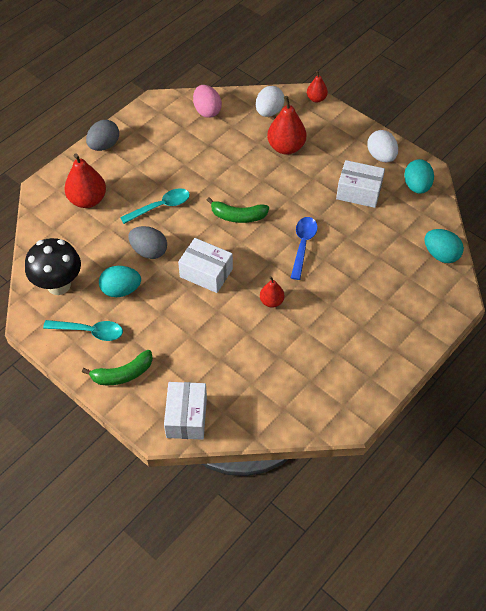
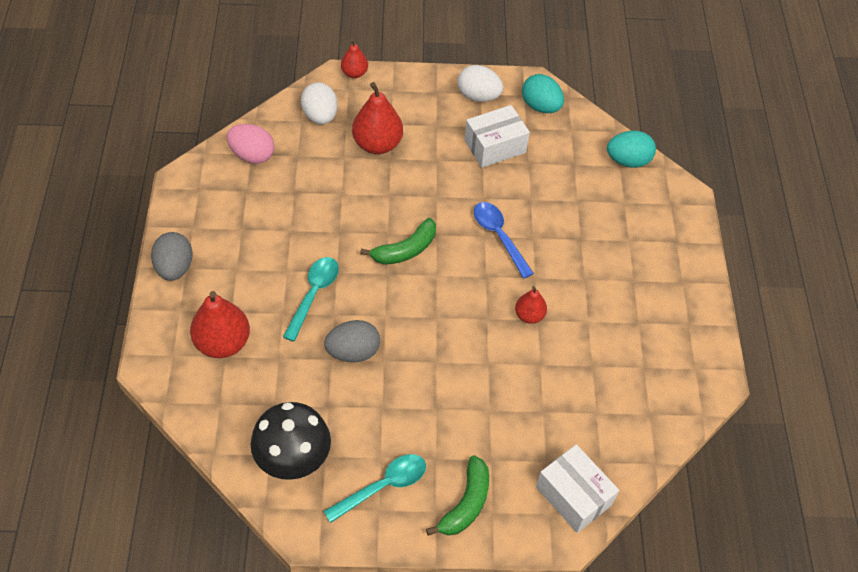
camera: 45 degrees left, 0 degrees up
turquoise egg [99,266,141,297] -> none
white box [178,238,233,293] -> none

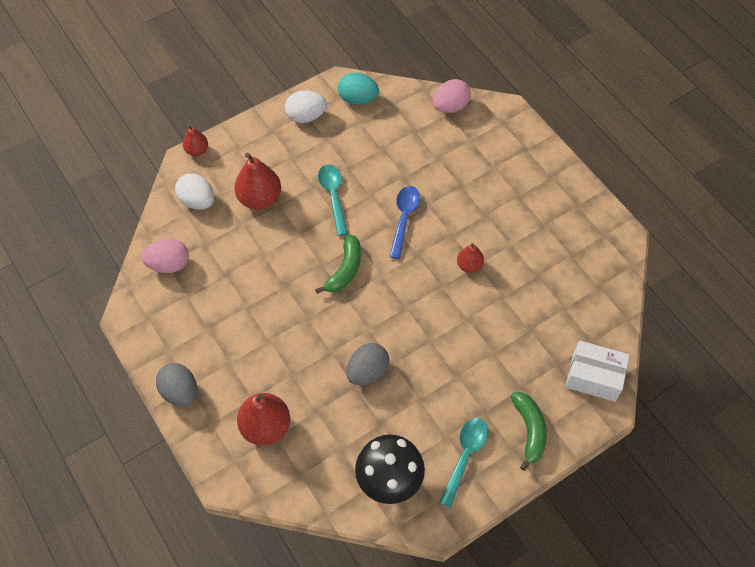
camera: 30 degrees left, 5 degrees up
turquoise spoon [283,257,339,342] -> turquoise spoon moved to [318,164,348,236]
white box [464,105,530,168] -> none
blue spoon [474,202,534,279] -> blue spoon turned 75 degrees clockwise [389,186,421,259]
turquoise egg [607,130,656,168] -> pink egg [433,79,471,113]

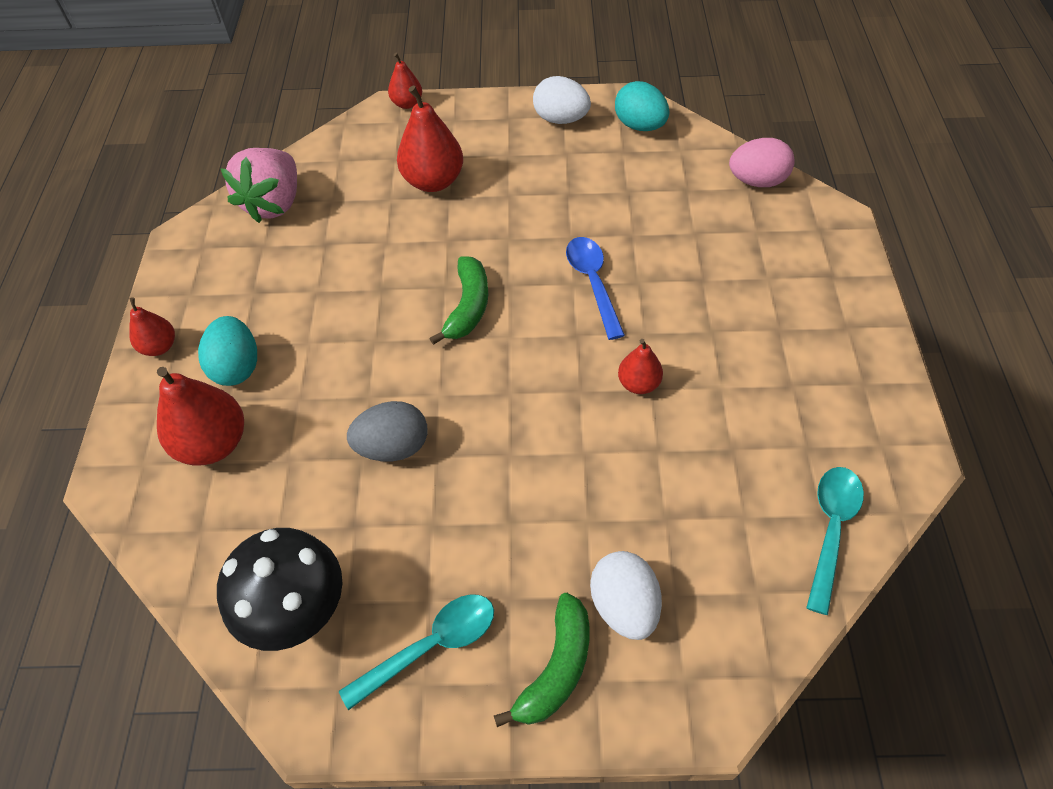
camera: 35 degrees right, 5 degrees down
pink egg [141,238,189,273] -> pink strawberry [220,148,297,223]
grey egg [156,363,197,407] -> red pear [129,297,175,356]
white egg [175,173,214,210] -> white egg moved to [590,551,662,640]
green banana [315,234,361,294] -> green banana turned 45 degrees counterclockwise [429,256,488,345]
turquoise spoon [318,164,348,236] -> turquoise spoon moved to [806,467,864,615]
blue spoon [389,186,421,259] -> blue spoon turned 60 degrees counterclockwise [566,237,625,340]
white box [565,341,630,402] -> none
none -> turquoise egg [198,316,257,386]

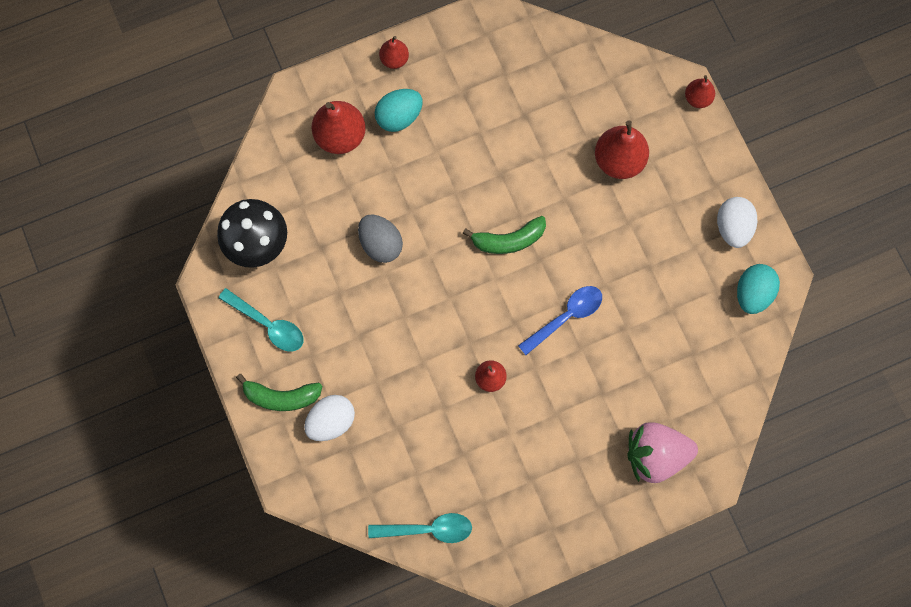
camera: 65 degrees right, 20 degrees up
pink strawberry [220,148,297,223] -> pink strawberry moved to [628,422,698,483]
pink egg [729,138,795,187] -> none

